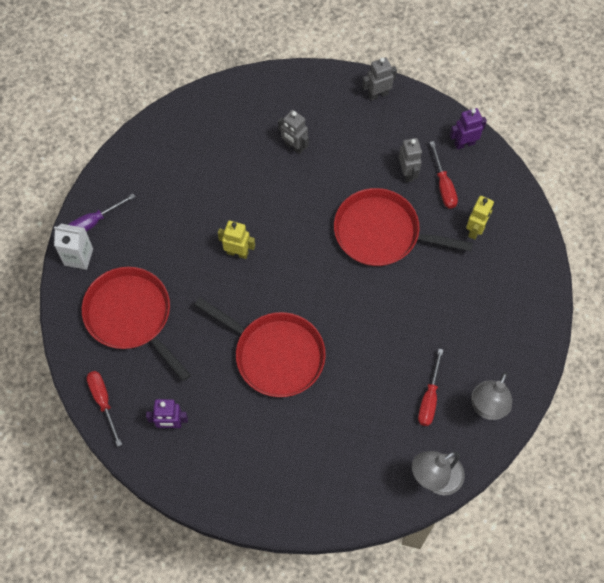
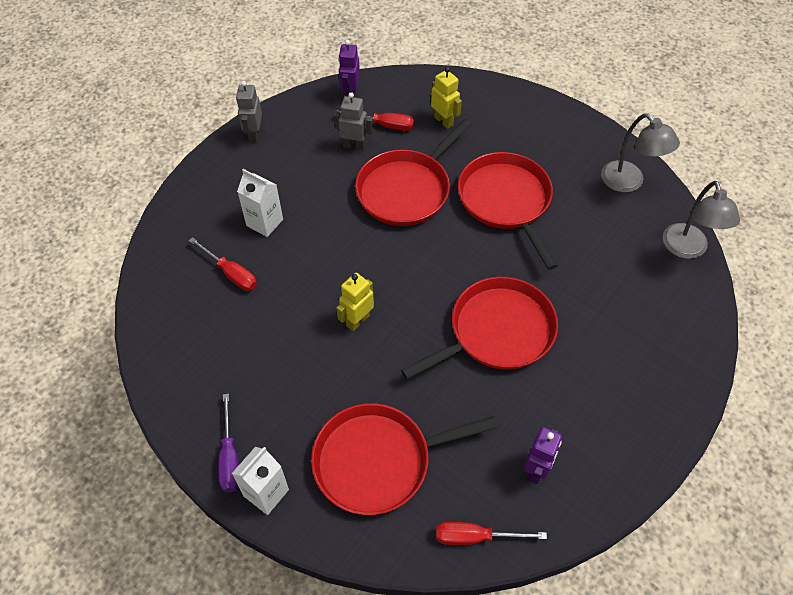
camera: 65 degrees left, 10 degrees down
grey robot [278,110,309,154] -> white carton [237,169,283,237]
red screwdriver [418,349,443,426] -> red screwdriver moved to [189,237,257,291]
none -> red pan [458,152,558,270]

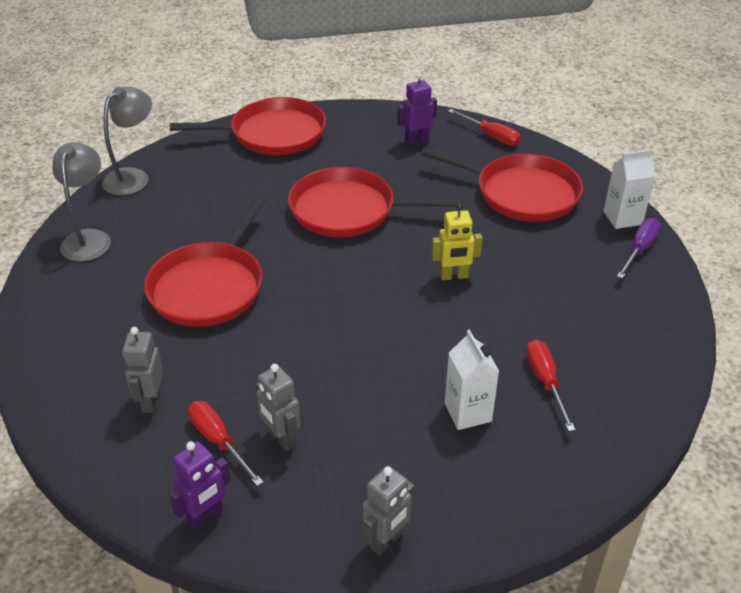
camera: 140 degrees left, 15 degrees down
red pan [355,119,472,226] -> red pan moved to [170,97,326,155]
yellow robot [431,67,462,129] -> grey robot [122,327,163,413]

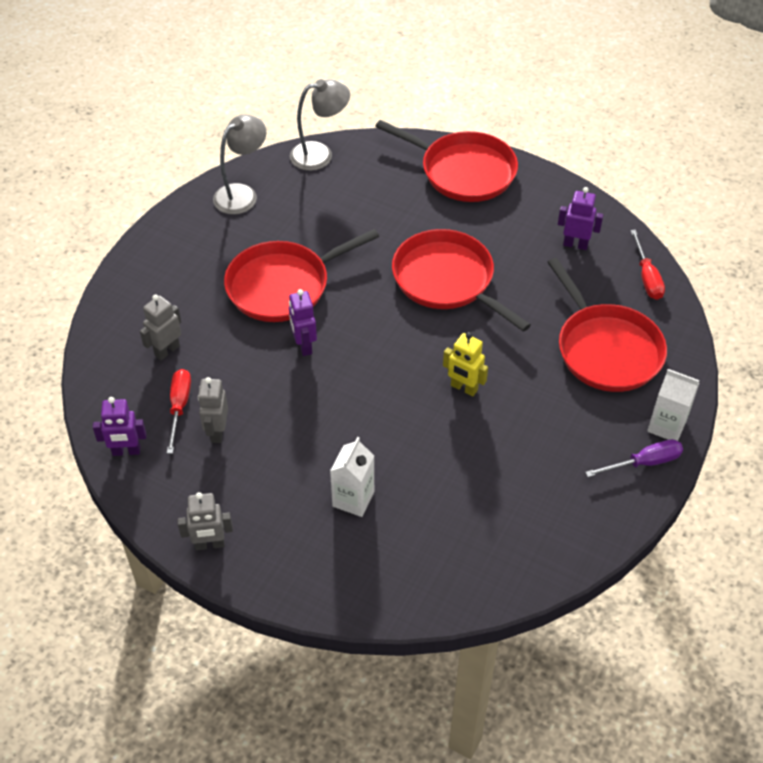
camera: 40 degrees right, 10 degrees up
red screwdriver [526,339,575,431] -> none
none -> purple robot [289,289,317,356]

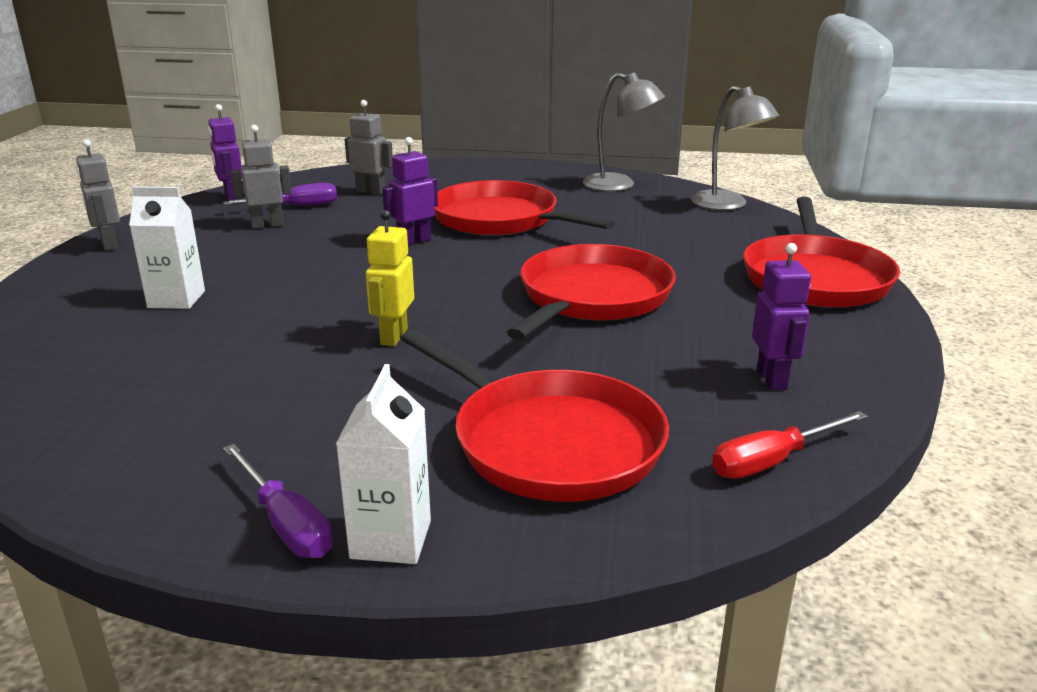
camera: 70 degrees right, 25 degrees down
red screwdriver [167,369,191,454] -> purple screwdriver [223,183,337,206]
red pan [547,258,667,392] -> red pan turned 90 degrees counterclockwise [401,329,669,502]

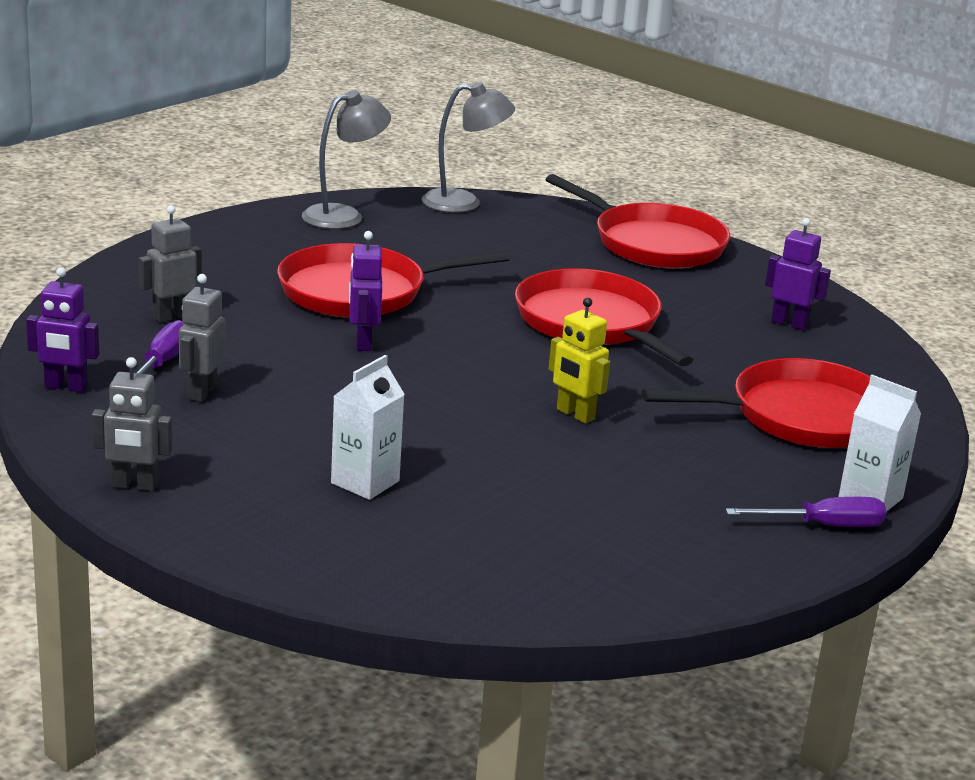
camera: 60 degrees left, 0 degrees up
red screwdriver [712,411,868,479] -> none

